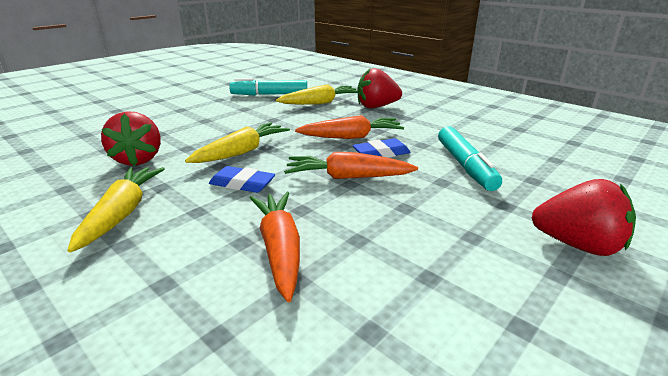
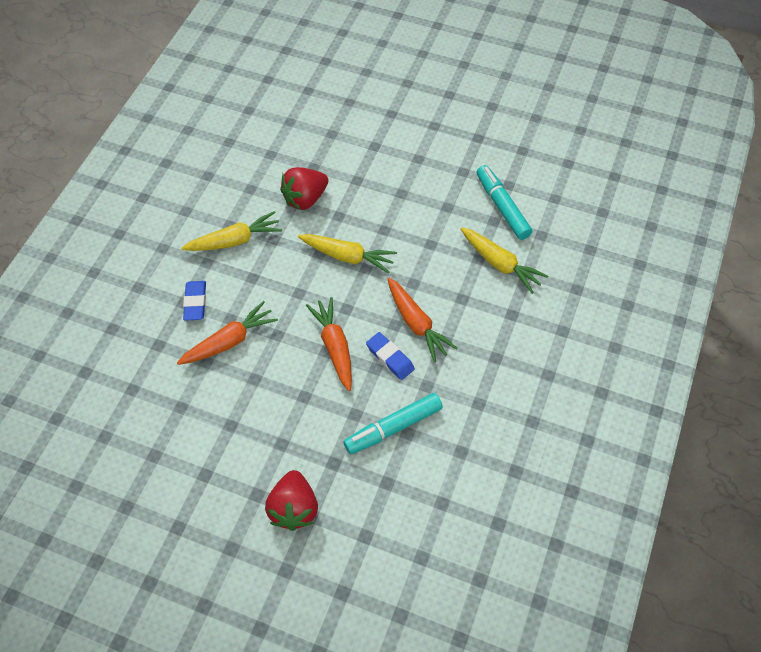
camera: 70 degrees right, 30 degrees up
blue eraser [209,166,275,193] -> blue eraser moved to [183,281,206,321]
red strawberry [357,68,402,108] -> none

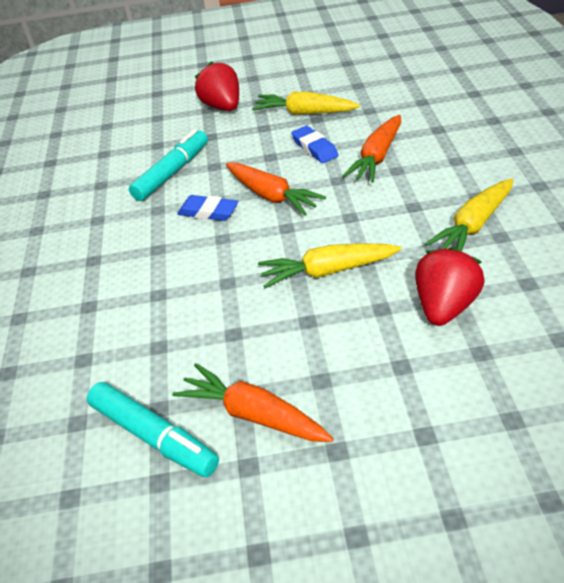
camera: 155 degrees right, 15 degrees down
blue eraser [183,281,206,321] -> blue eraser moved to [291,126,338,163]
orange carrot [388,278,458,362] -> orange carrot moved to [172,363,334,442]
yellow carrot [460,227,549,294] -> yellow carrot moved to [252,91,360,115]

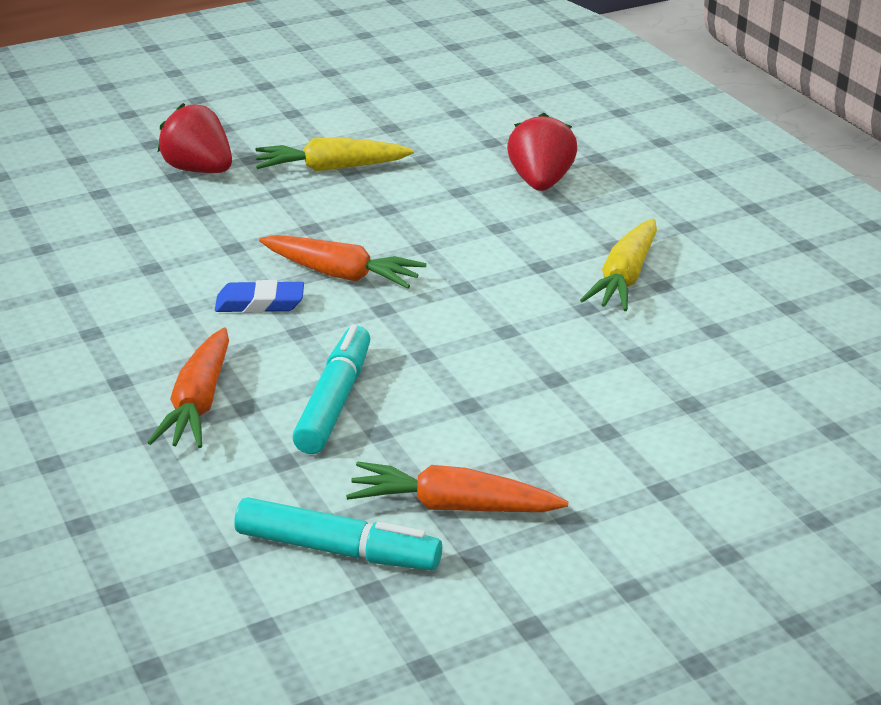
camera: 25 degrees left, 10 degrees down
turquoise marker [129,129,208,201] -> turquoise marker moved to [292,325,370,454]
yellow carrot [258,243,401,288] -> none
blue eraser [291,126,338,163] -> none
orange carrot [342,115,401,183] -> orange carrot moved to [147,327,229,448]
red strawberry [415,247,485,326] -> red strawberry moved to [507,113,577,191]

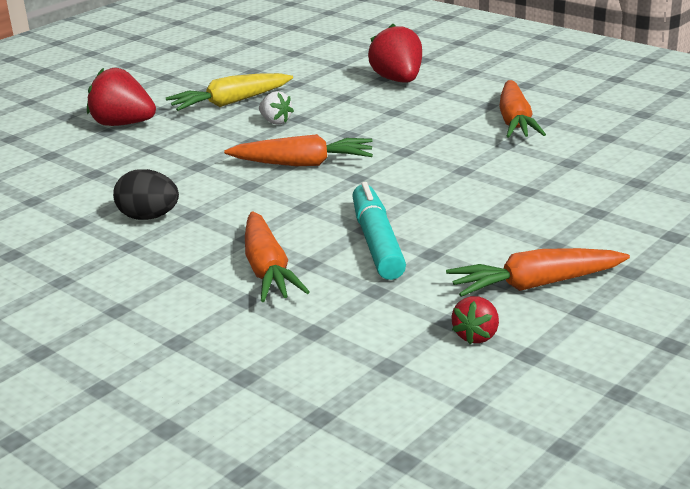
camera: 20 degrees left, 5 degrees down
blue eraser [215,280,304,313] -> none
turquoise marker [234,497,442,570] -> red strawberry [452,296,499,344]
yellow carrot [580,219,657,311] -> orange carrot [499,80,546,138]
none -> black egg [113,169,179,220]
none -> white strawberry [259,91,294,125]

